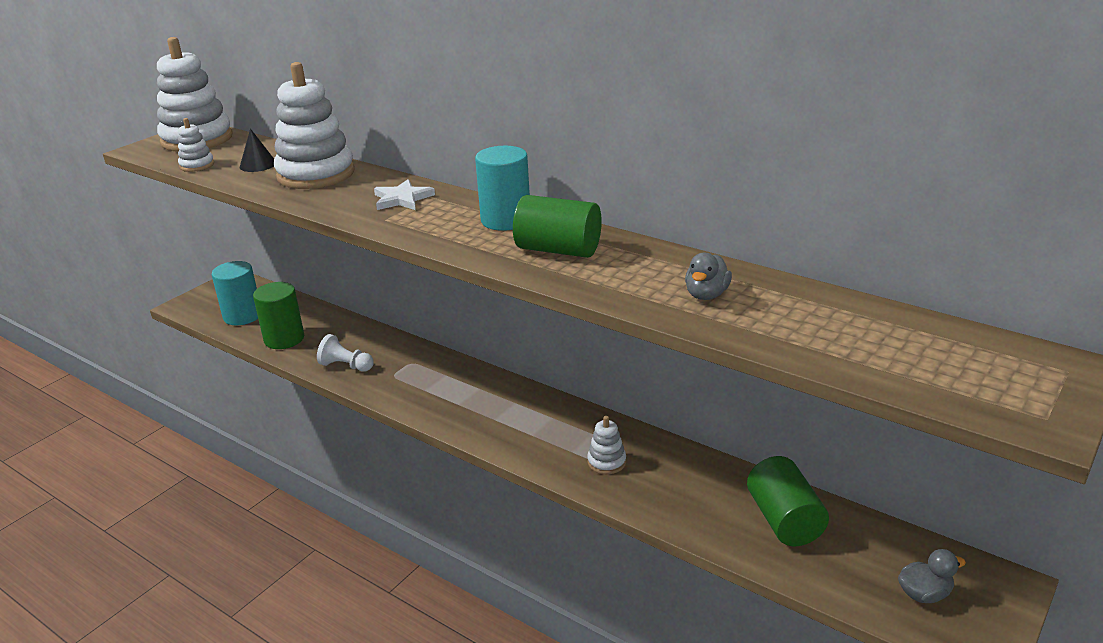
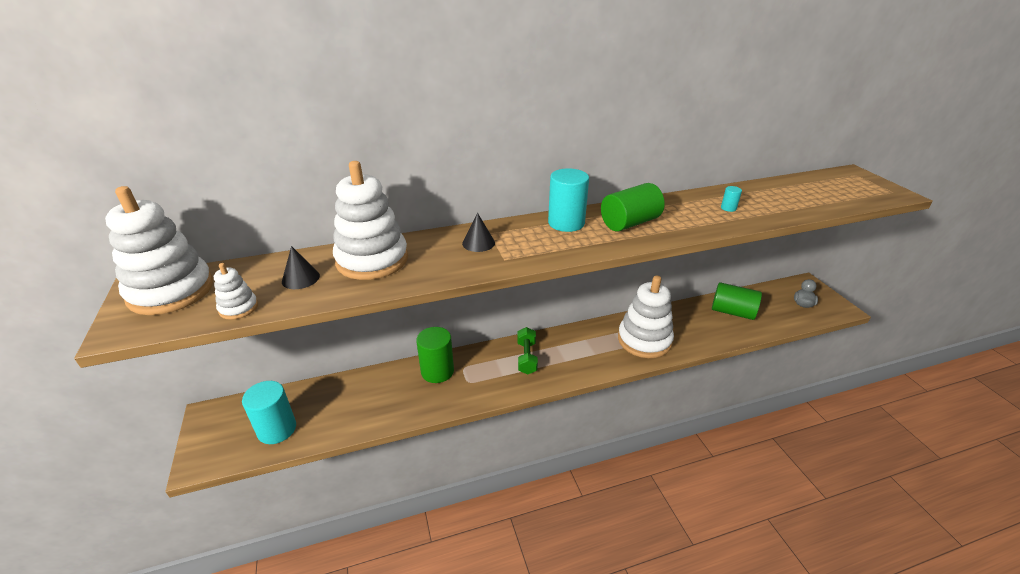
camera: 55 degrees left, 5 degrees up
green cylinder [253,282,304,349] -> green cylinder moved to [416,327,454,383]
white pawn [317,334,374,372] -> none
white star [374,179,435,210] -> black cone [462,212,495,252]
white stacking toy [587,416,626,474] -> white stacking toy [618,275,674,358], size x2.21
grey duck [685,253,732,300] -> turquoise cylinder [721,186,742,212]
none -> green dumbbell [517,327,538,374]

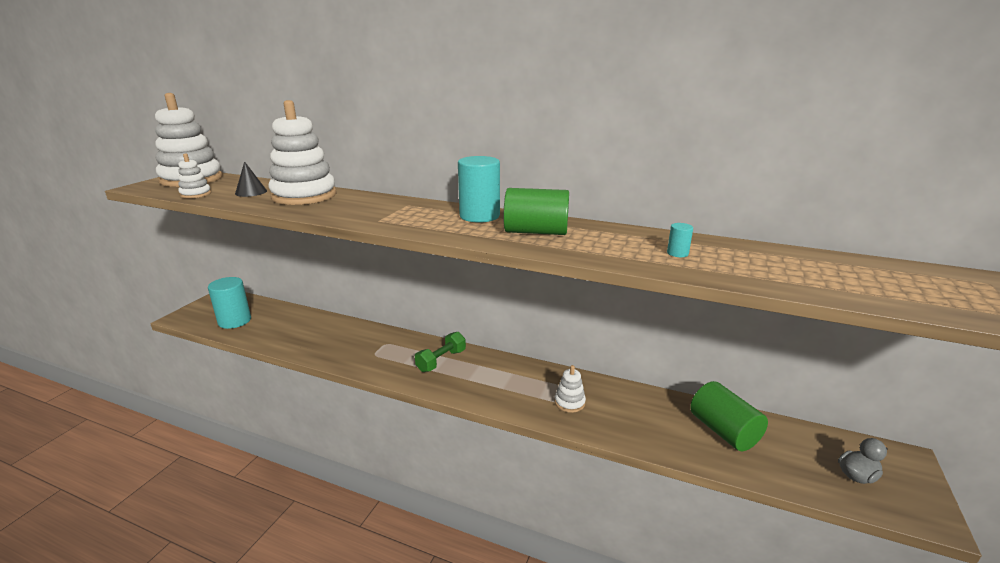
camera: 40 degrees right, 10 degrees down
green cylinder [416,327,454,383] -> none
black cone [462,212,495,252] -> none
white stacking toy [618,275,674,358] -> white stacking toy [555,365,586,413], size x0.45

